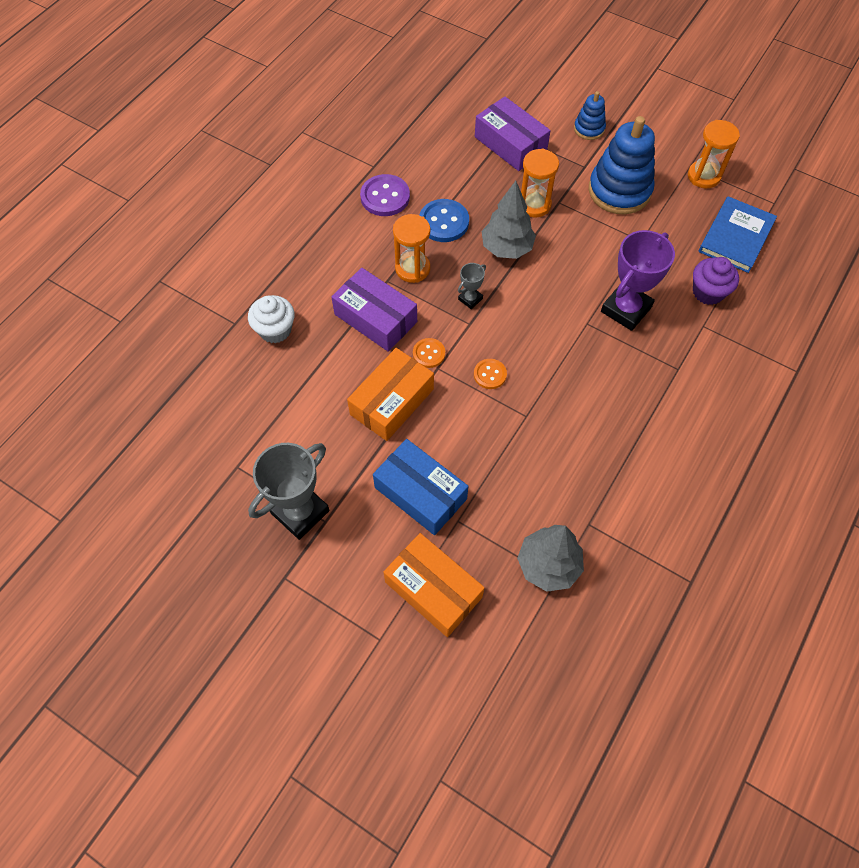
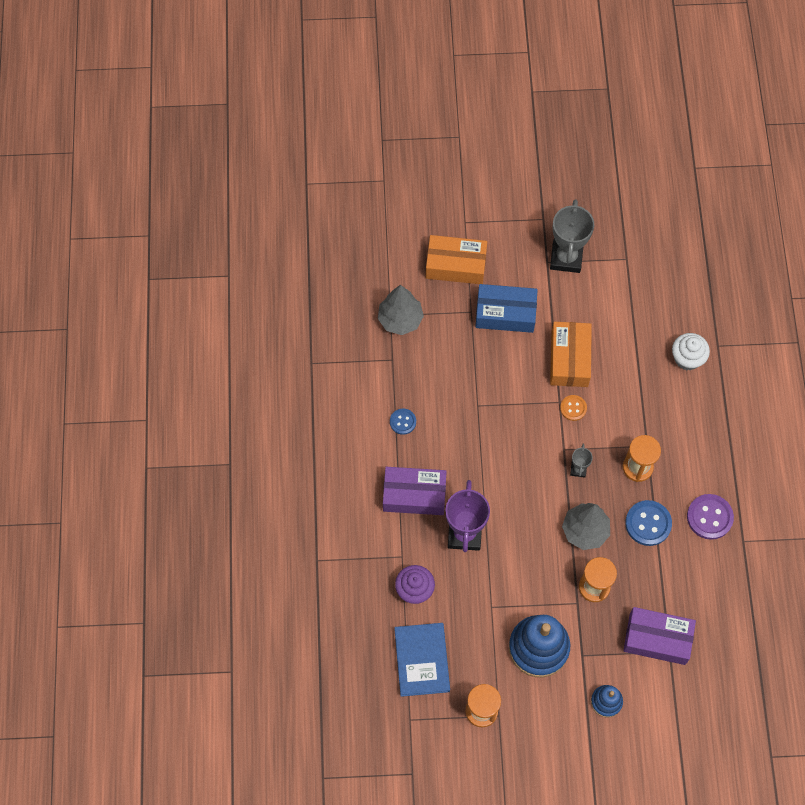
camera: 145 degrees right, 5 degrees up
purple box [331,268,417,352] -> purple box moved to [383,467,447,515]
orange button [474,359,507,389] -> none
none -> blue button [390,409,416,435]

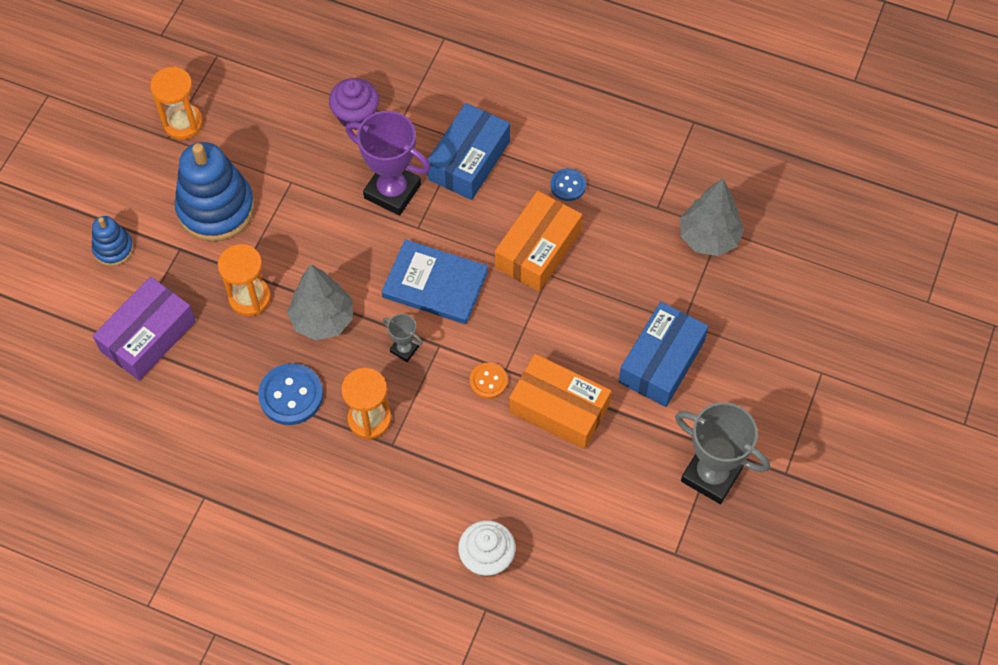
camera: 115 degrees right, 5 degrees down
purple box [383,467,447,515] -> blue box [427,103,510,200]
blue book [394,623,450,697] -> blue book moved to [382,239,488,324]
orange box [426,235,487,284] -> orange box moved to [495,191,582,292]
purple button [687,494,734,540] -> none

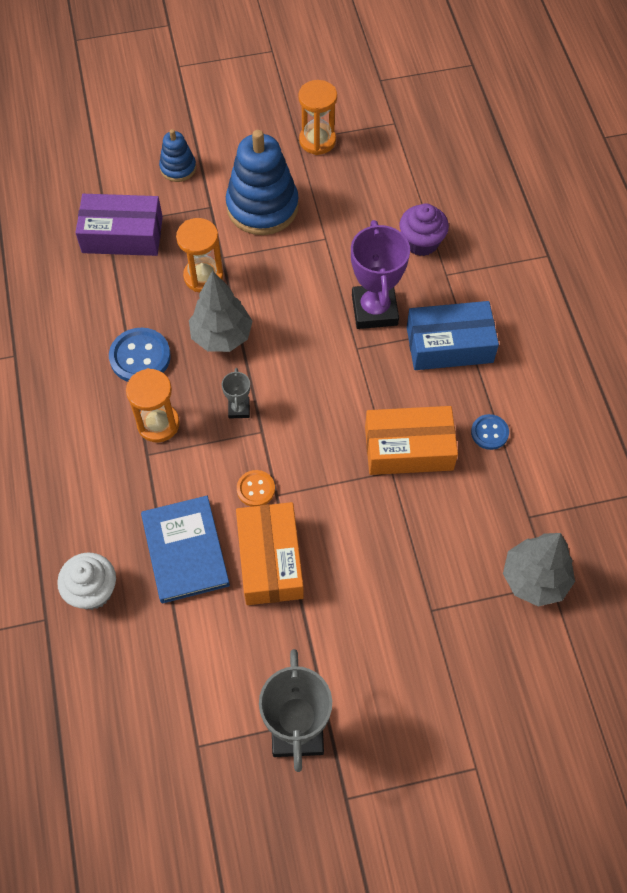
camera: 55 degrees right, 0 degrees up
blue book [382,239,488,324] -> blue book moved to [141,496,230,604]
blue box [619,302,709,407] -> none

